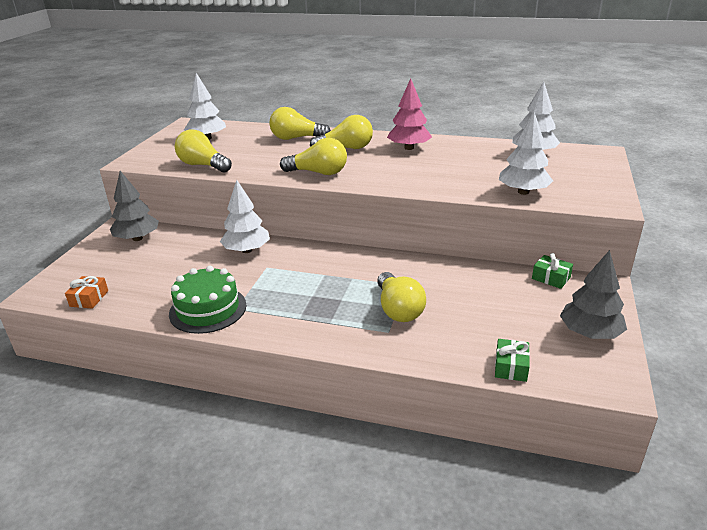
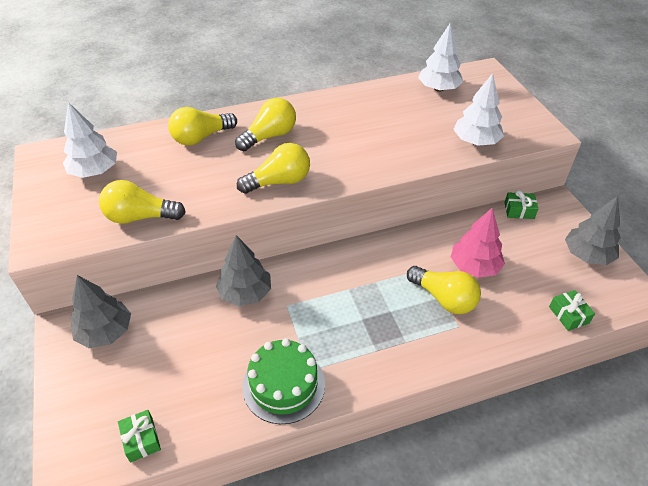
camera: 35 degrees left, 15 degrees up
orange gift [65,276,108,309] -> green gift [118,410,161,462]
white tree [220,180,270,253] -> grey tree [216,235,271,307]
pink tree [387,78,432,150] -> pink tree moved to [451,208,505,278]

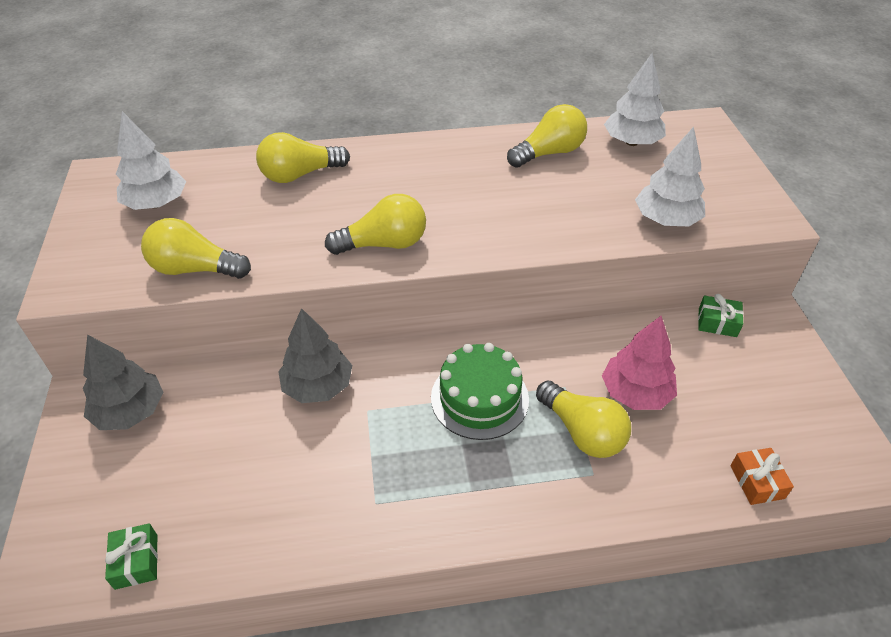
camera: 10 degrees right, 0 degrees up
yellow light bulb [235,98,296,151] -> yellow light bulb moved to [507,104,587,168]
green cake [242,338,325,424] -> green cake moved to [431,343,529,440]
green gift [549,290,595,331] -> orange gift [730,448,794,505]
grey tree [565,196,621,265] -> none

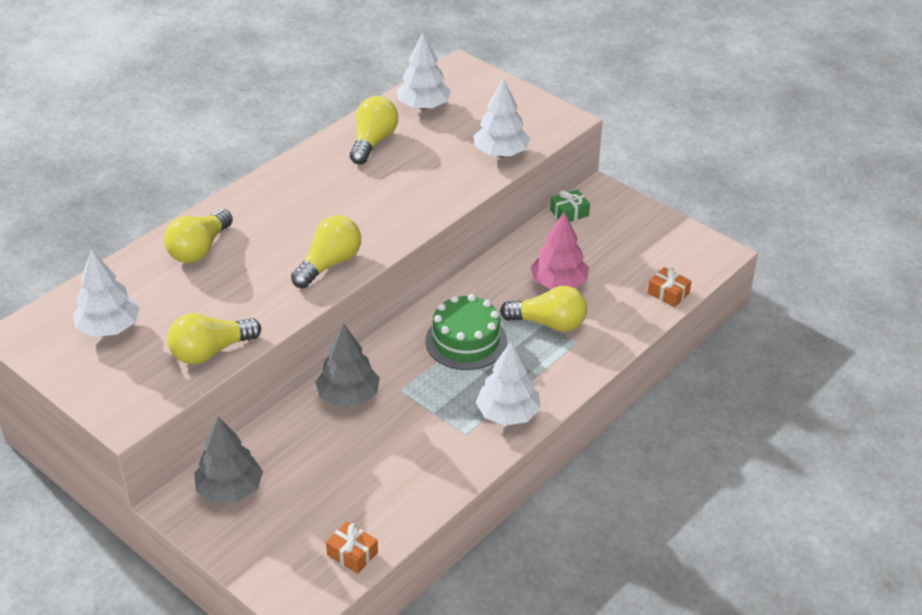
camera: 40 degrees left, 5 degrees down
green gift [105,523,158,590] -> orange gift [326,521,378,574]
none -> white tree [476,342,541,426]

